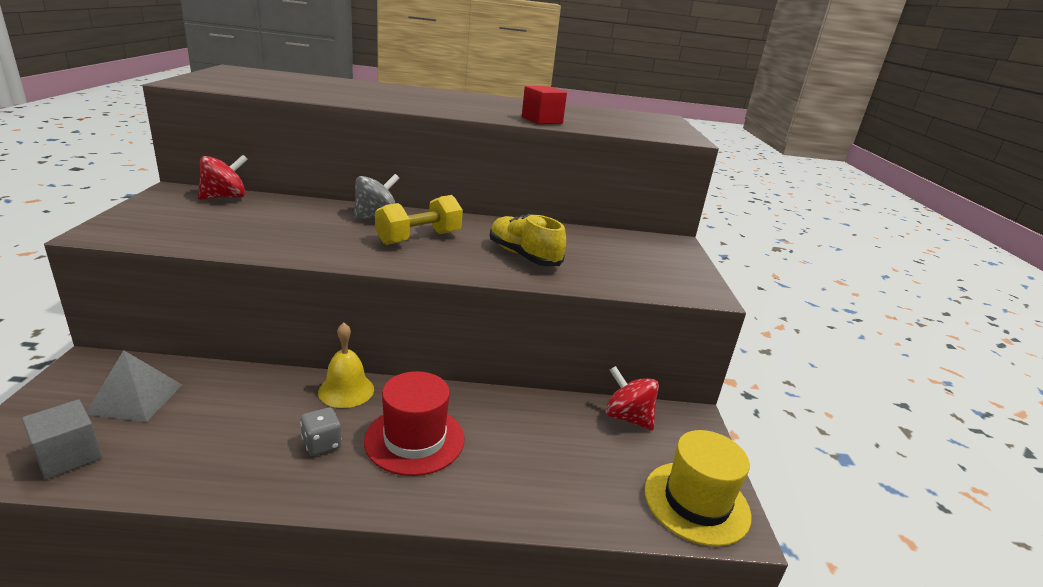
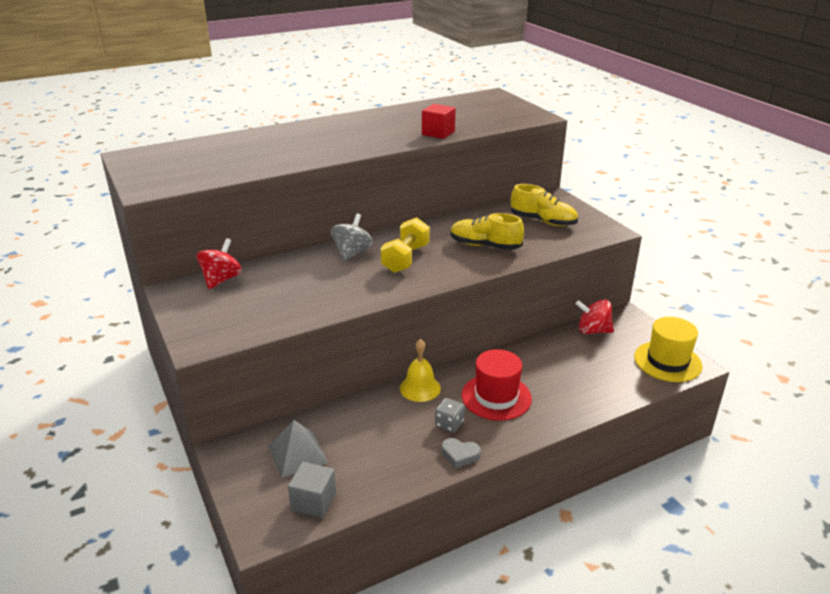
camera: 25 degrees left, 5 degrees up
none -> grey heart [441,438,481,468]
none -> yellow shoe [511,184,578,226]

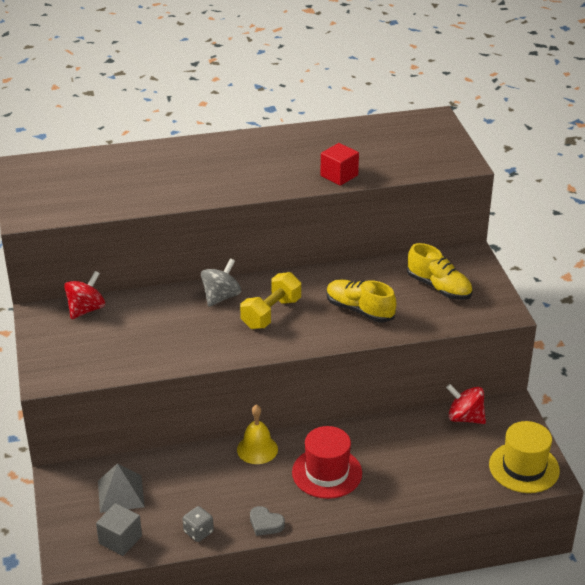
camera: 15 degrees right, 5 degrees up
grey dice [435,398,465,432] -> grey dice moved to [183,506,214,542]

